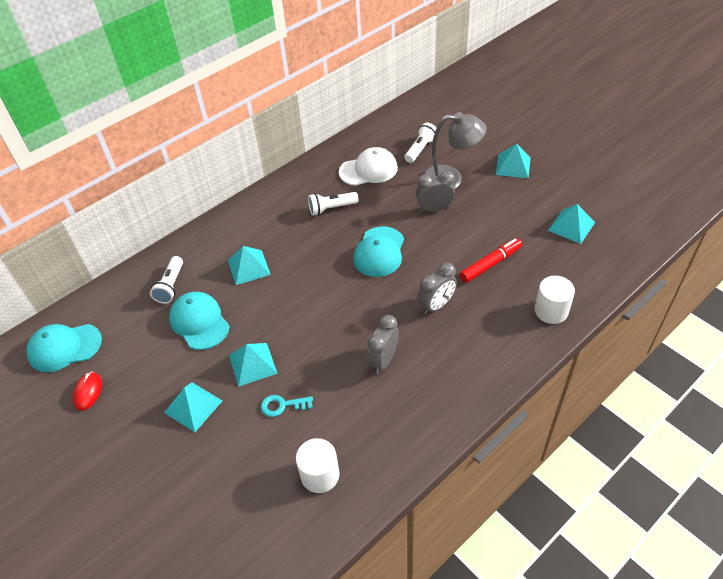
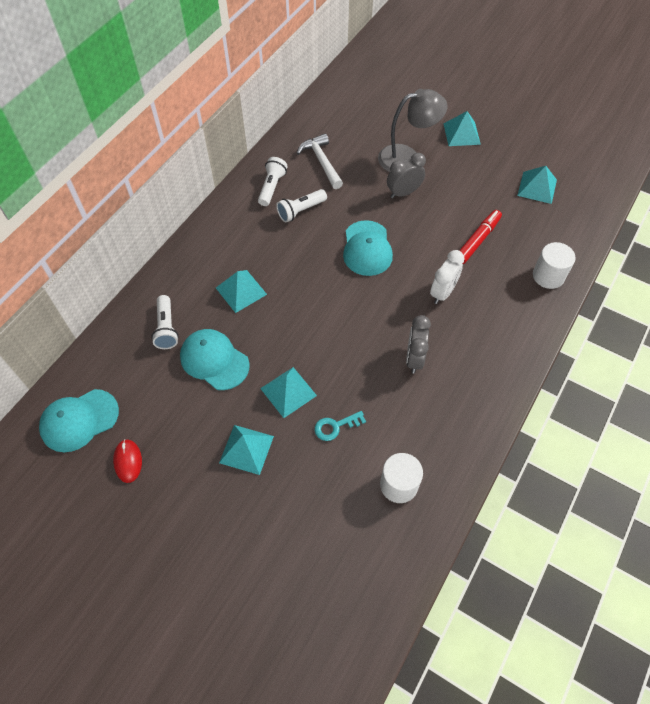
camera: 20 degrees left, 10 degrees up
white cap [339,147,398,186] -> white hammer [297,134,343,189]
white flashlight [404,123,437,163] -> white flashlight moved to [258,157,288,206]
grey clock [418,263,457,315] -> white clock [430,250,465,304]

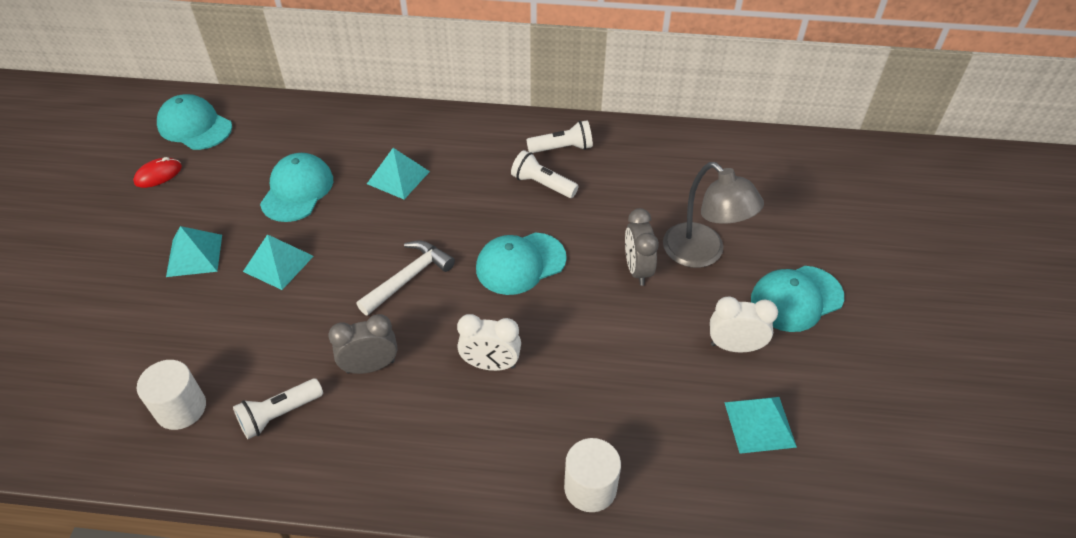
camera: 65 degrees right, 10 degrees down
white flashlight [151,295,179,349] -> white flashlight moved to [233,378,323,439]
white hammer [297,134,343,189] -> white hammer moved to [356,241,455,316]
turquoise key [314,411,366,441] -> none
grey clock [387,153,426,198] -> grey clock turned 135 degrees counterclockwise [625,208,659,286]
turquoise pyramid [443,111,481,146] -> turquoise cap [751,266,844,332]
red marker [459,210,502,264] -> none
none -> white clock [710,297,778,352]

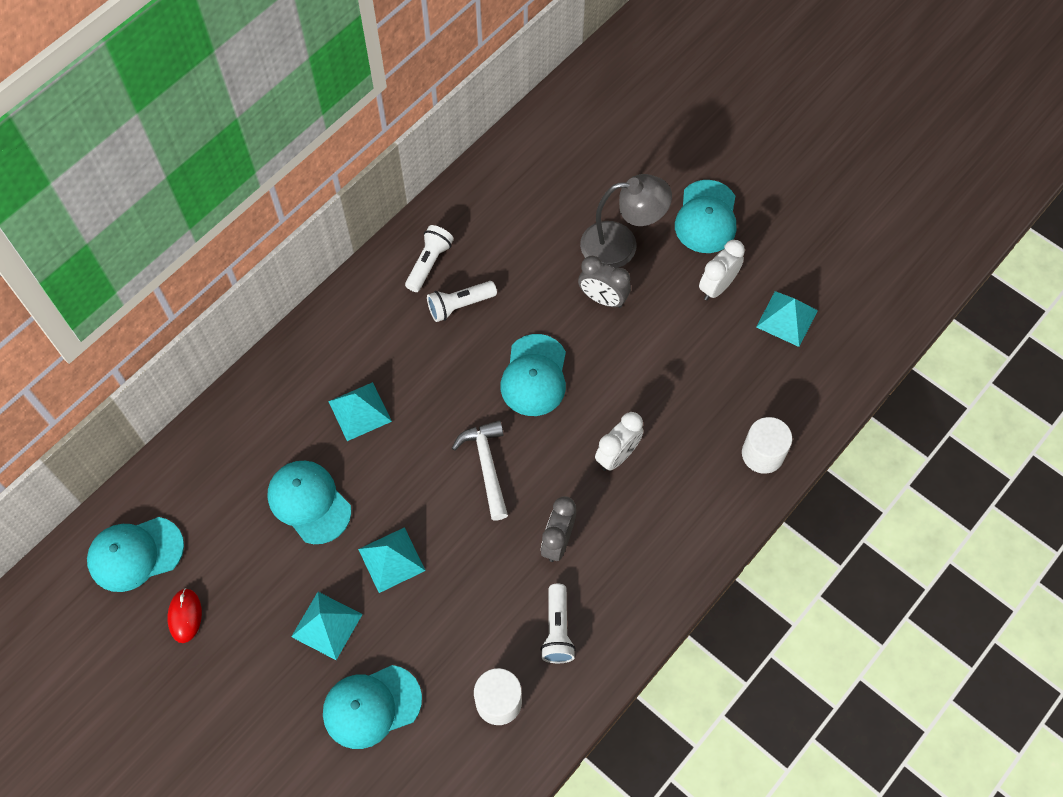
camera: 55 degrees left, 15 degrees up
none -> turquoise cap [323,665,422,749]

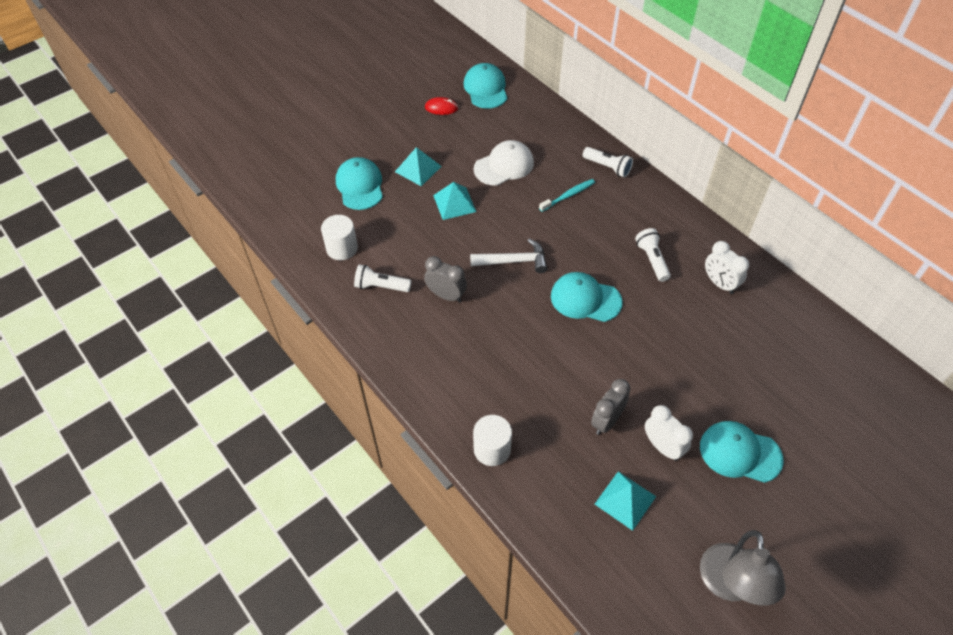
camera: 100 degrees right, 10 degrees down
turquoise cap [268,461,351,544] -> white cap [474,140,534,186]
turquoise pyramid [328,382,392,441] -> turquoise toothbrush [539,179,595,212]
white flashlight [405,225,454,292] -> white flashlight moved to [583,147,633,178]
grey clock [578,256,631,308] -> grey clock moved to [591,379,631,435]
grey lamp [580,174,672,268] -> grey lamp moved to [700,530,786,605]
white clock [595,412,644,471] -> white clock moved to [705,241,749,294]

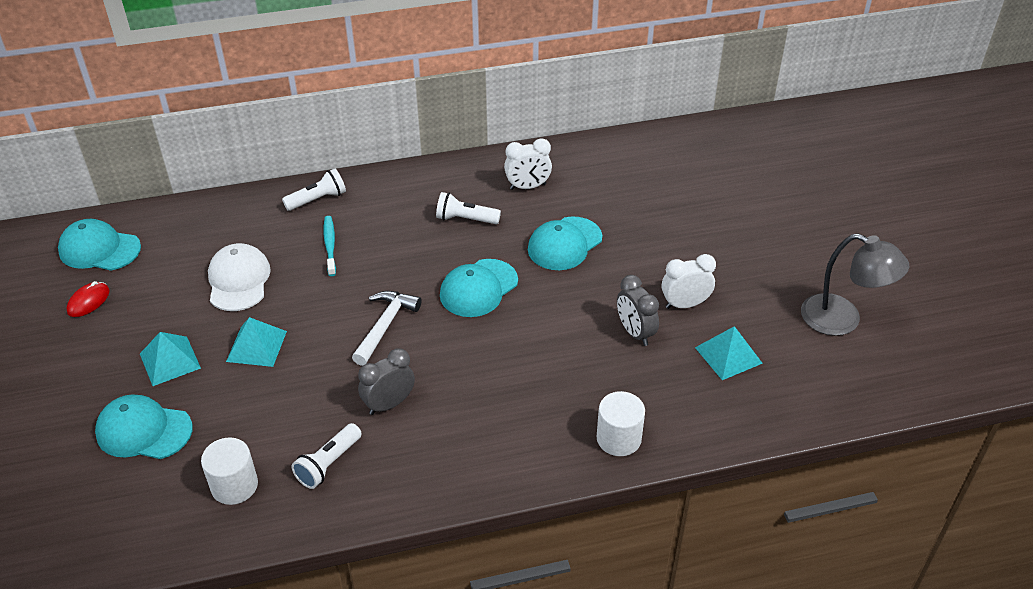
camera: 65 degrees left, 10 degrees down
turquoise cap [700,421,784,483] -> turquoise cap moved to [528,217,602,270]

